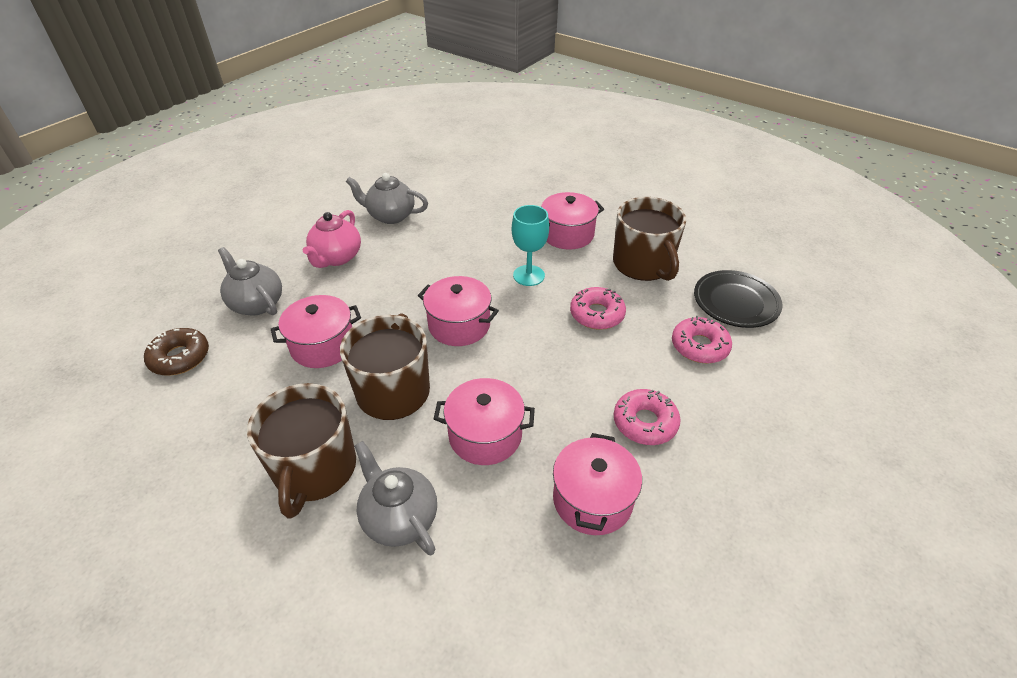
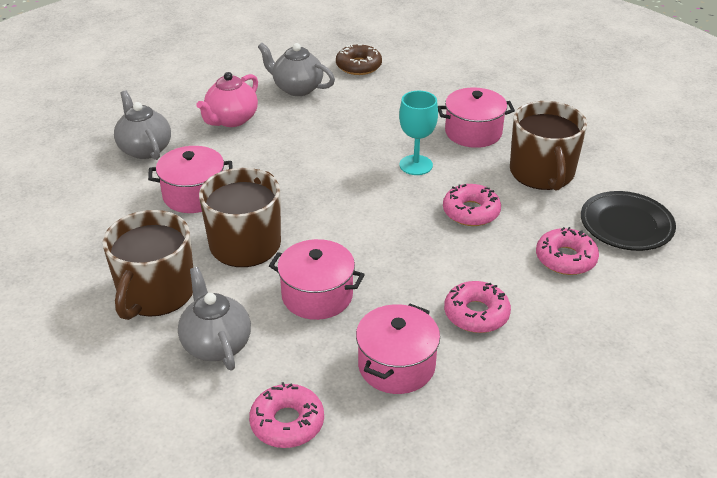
camera: 15 degrees right, 5 degrees down
brown donut [144,328,209,375] -> brown donut moved to [336,44,382,75]
pink pot [418,276,499,346] -> none
none -> pink donut [249,382,324,448]

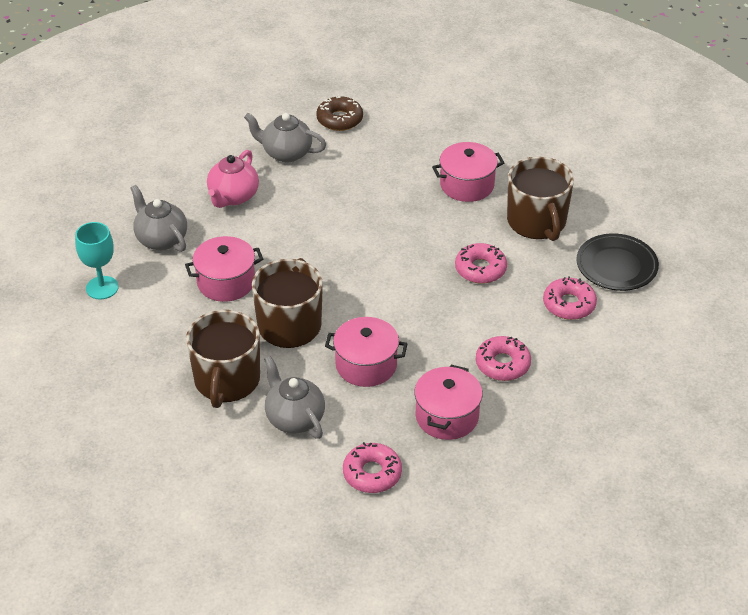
camera: 10 degrees left, 5 degrees up
turquoise goblet [399,91,438,175] -> turquoise goblet moved to [75,222,119,299]

